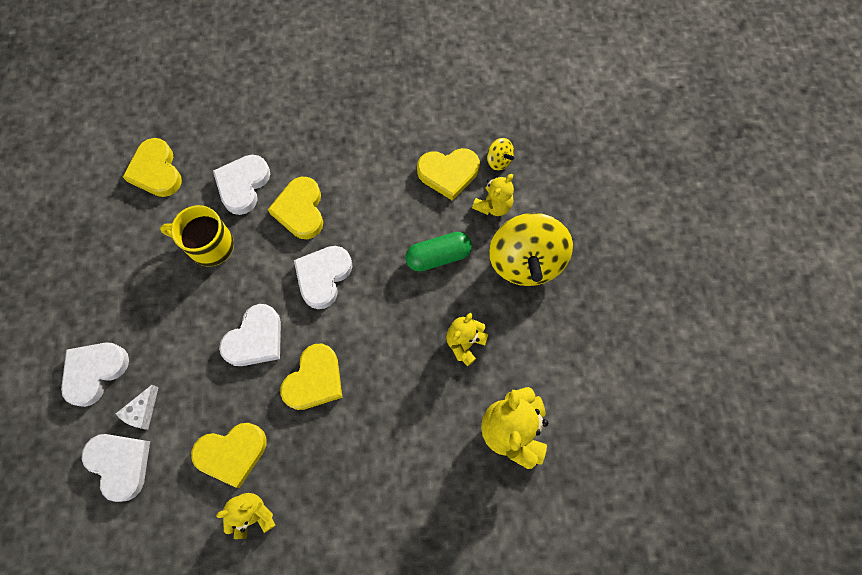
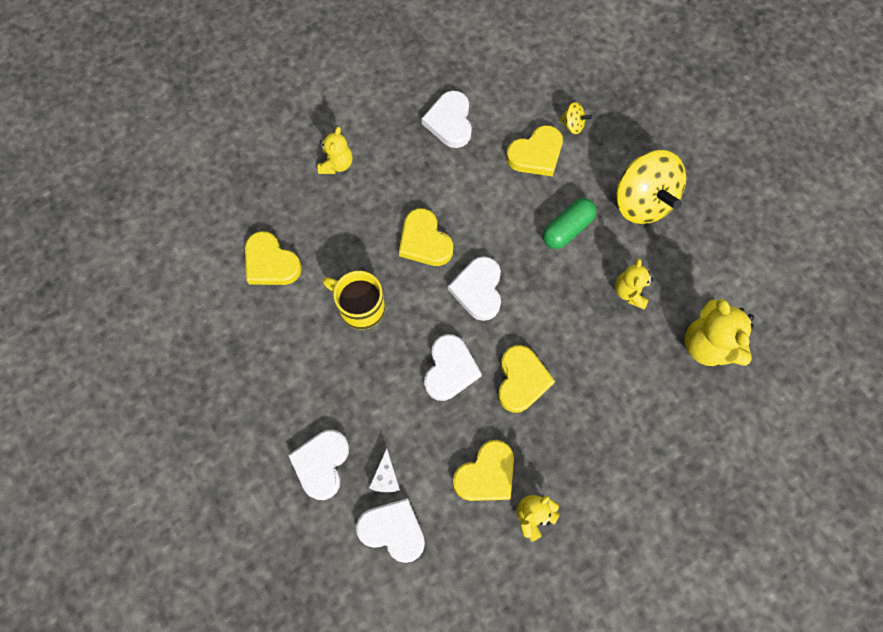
camera: 25 degrees left, 0 degrees up
yellow mug [160,205,234,267] -> yellow mug turned 45 degrees clockwise [323,271,385,330]
white heart [213,155,270,215] -> white heart moved to [422,91,472,148]
yellow teddy bear [472,174,514,216] -> yellow teddy bear moved to [318,127,353,174]

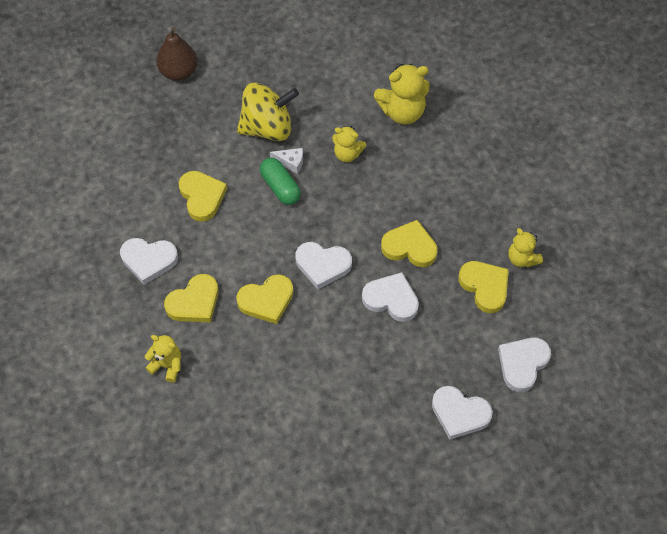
camera: 80 degrees left, 10 degrees down
yellow heart [245,231,302,285] -> yellow heart moved to [164,274,219,322]
yellow mug [323,271,385,330] -> none
white cheese [369,448,400,493] -> white cheese moved to [270,148,303,174]
yellow spinning top [559,102,592,134] -> none
none -> brown pear [157,27,197,81]

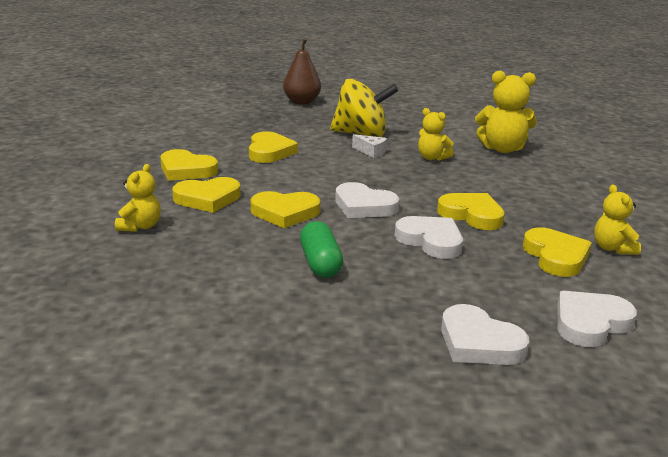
camera: 20 degrees right, 35 degrees down
white heart [120,238,178,285] -> yellow heart [160,149,218,181]
yellow teddy bear [145,335,181,383] -> yellow teddy bear turned 60 degrees clockwise [115,164,160,232]
green capsule [260,158,301,205] -> green capsule moved to [300,221,343,278]

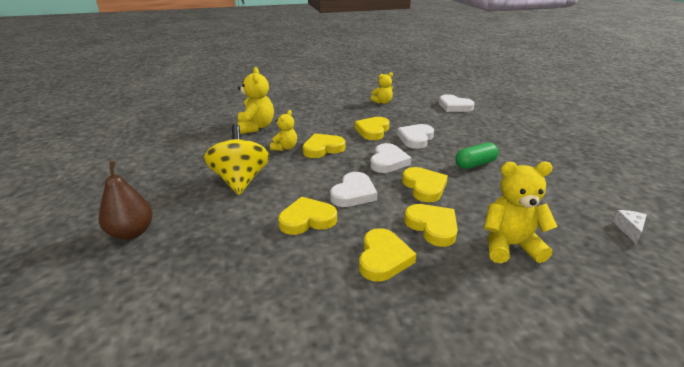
camera: 105 degrees left, 5 degrees up
yellow teddy bear [115,164,160,232] -> yellow teddy bear [484,162,558,263], size x1.65
white cheese [352,134,387,158] -> white cheese moved to [613,210,647,244]
white heart [441,304,529,365] -> white heart moved to [330,172,378,207]
yellow heart [523,227,592,277] -> yellow heart moved to [303,134,345,158]

